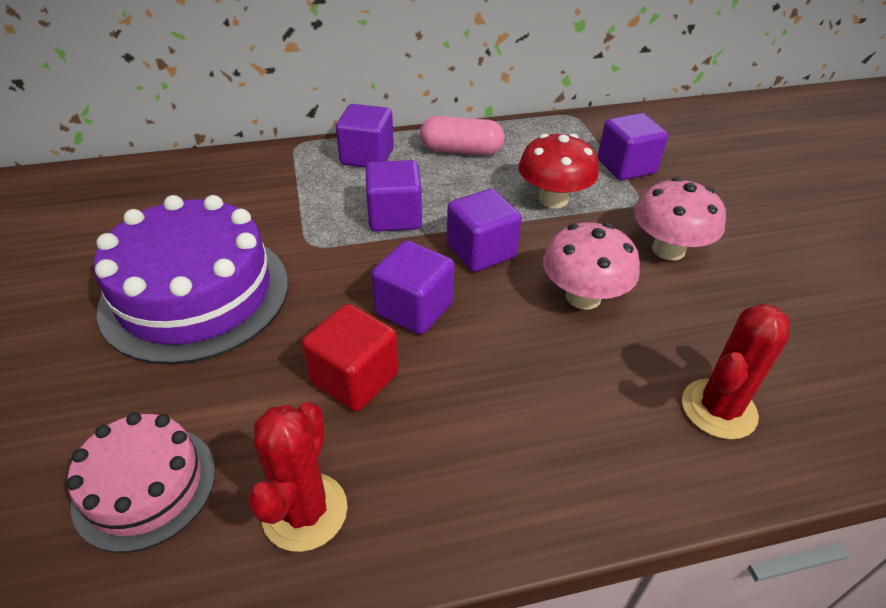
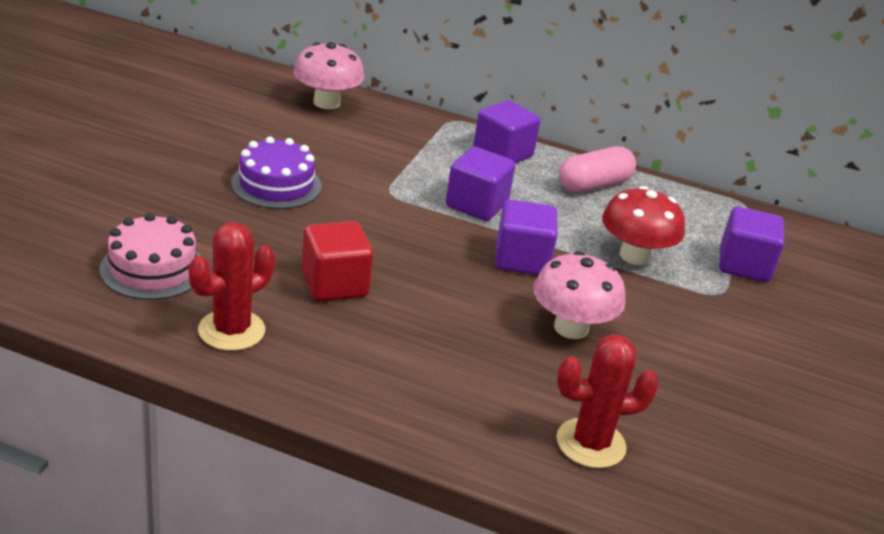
camera: 30 degrees right, 10 degrees down
purple cake [94,195,288,365] -> purple cake [231,137,322,209], size x0.57
purple cube [371,240,454,335] -> none
pink capsule [420,116,505,156] -> pink capsule turned 75 degrees counterclockwise [559,146,636,193]
pink mushroom [635,177,726,260] -> pink mushroom moved to [293,42,365,109]

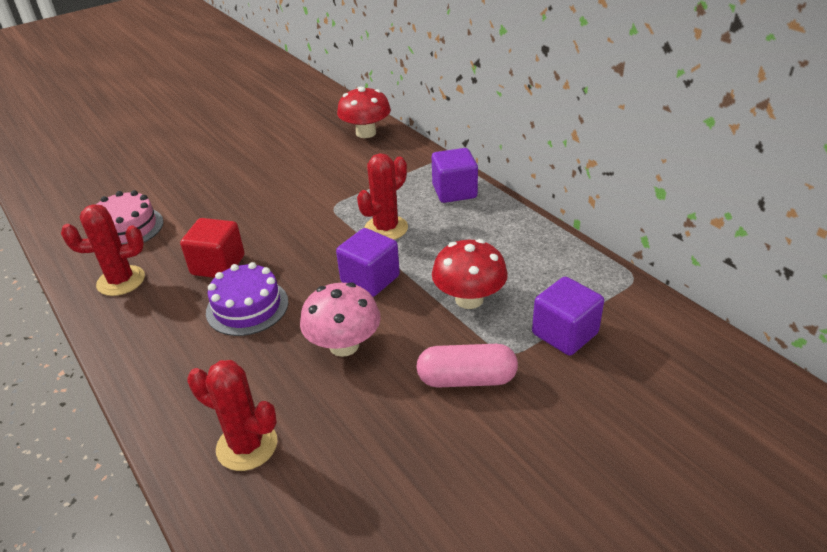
camera: 40 degrees right, 5 degrees up
purple cake [231,137,322,209] -> purple cake moved to [206,262,288,336]
pink mushroom [293,42,365,109] -> red mushroom [337,86,391,138]
purple cube [446,147,515,221] -> red cactus [357,153,408,240]
pink capsule [559,146,636,193] -> pink capsule moved to [416,344,518,388]

